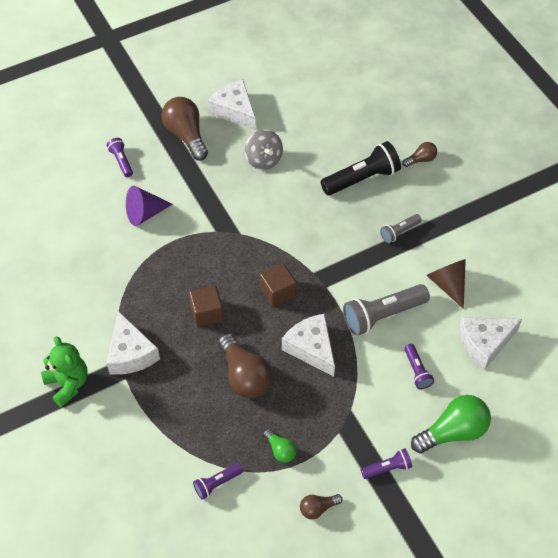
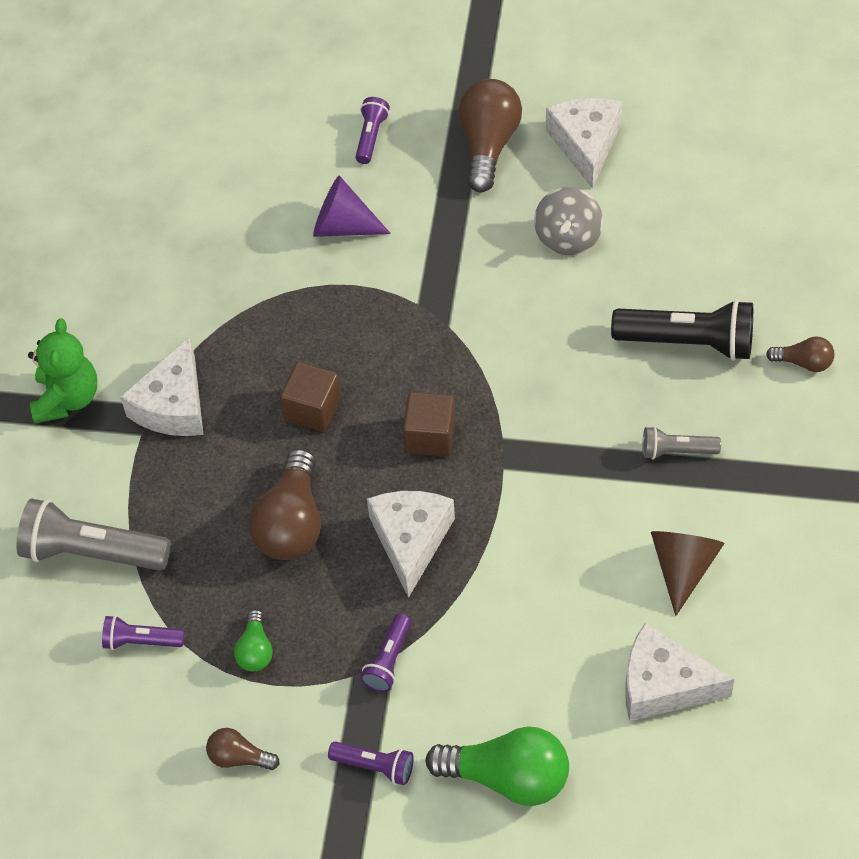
camera: 40 degrees right, 0 degrees up
grey flashlight [343,284,430,336] -> grey flashlight moved to [16,499,171,571]
purple flashlight [404,344,434,389] -> purple flashlight moved to [360,614,411,692]

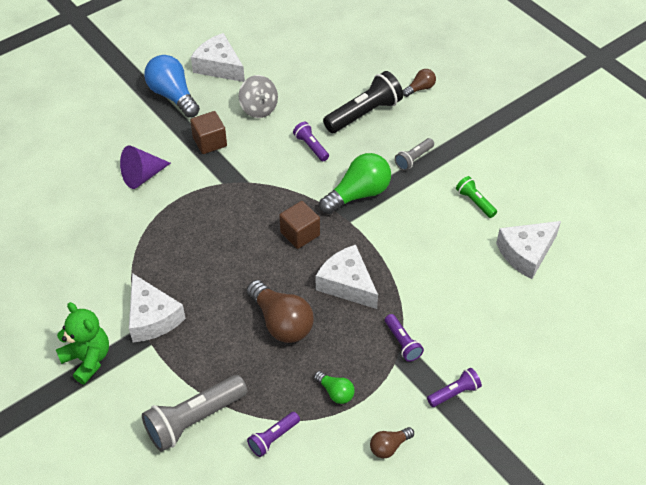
camera: 50 degrees left, 5 degrees down
brown cube [280,362,341,432] -> brown cube moved to [190,111,227,154]
purple flashlight [355,97,390,164] -> purple flashlight moved to [293,122,329,161]
green light bulb [425,726,569,806] -> green light bulb moved to [319,153,391,214]
brown light bulb [459,79,522,192] -> blue light bulb [144,55,200,117]
brown cone [651,531,725,616] -> green flashlight [456,176,497,218]

